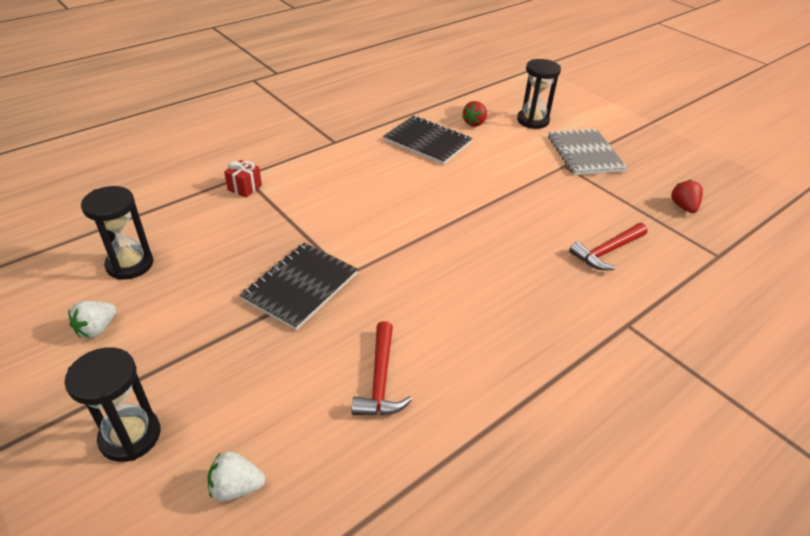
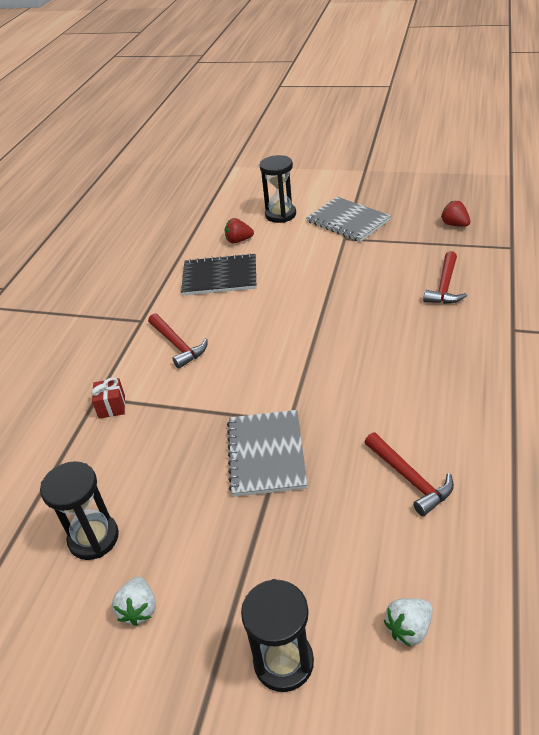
camera: 30 degrees left, 0 degrees up
black notebook [240,243,358,330] -> grey notebook [227,410,307,497]
red strawberry [463,101,487,127] -> red strawberry turned 90 degrees clockwise [225,218,254,243]
none -> red hammer [148,313,208,369]

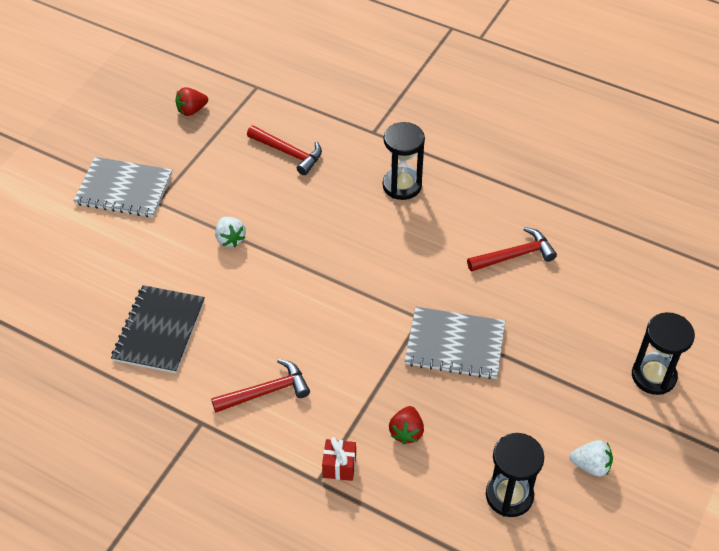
camera: 80 degrees left, 10 degrees up
red strawberry [225,218,254,243] -> red strawberry moved to [389,406,424,444]
black hourglass [260,155,296,223] -> black hourglass moved to [383,122,425,200]
grey notebook [306,197,391,242] -> grey notebook turned 45 degrees clockwise [73,157,172,217]
white strawberry [384,598,433,647] -> white strawberry moved to [215,217,246,247]

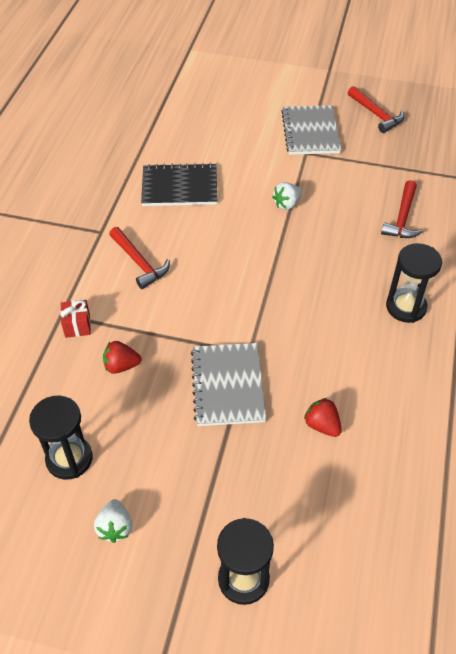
camera: 75 degrees right, 0 degrees up
red strawberry [176,87,208,116] -> red strawberry moved to [304,398,342,437]
red hammer [467,227,557,272] -> red hammer moved to [348,86,404,133]

